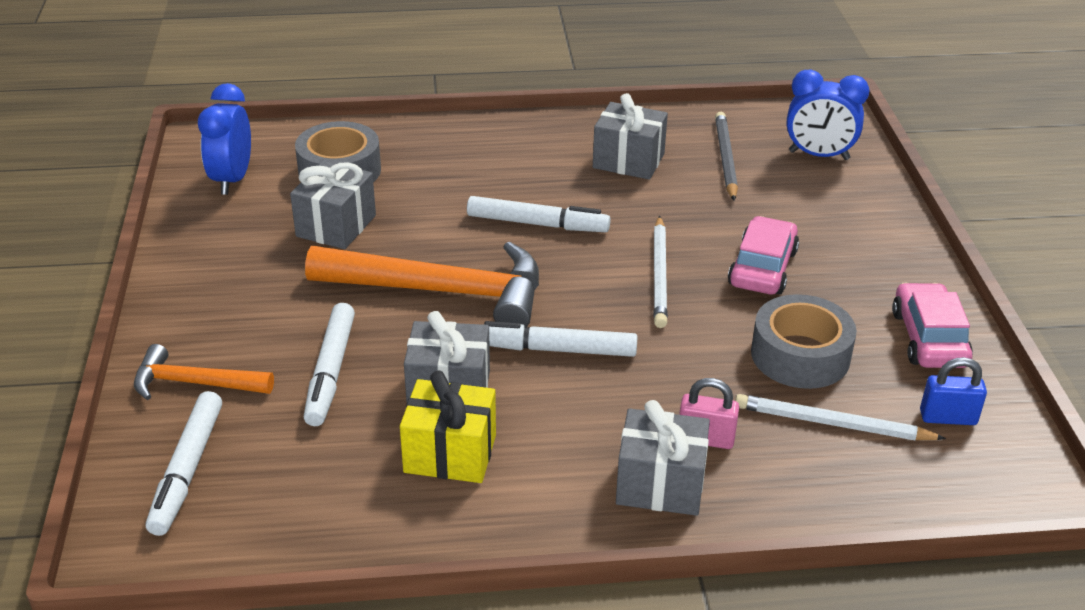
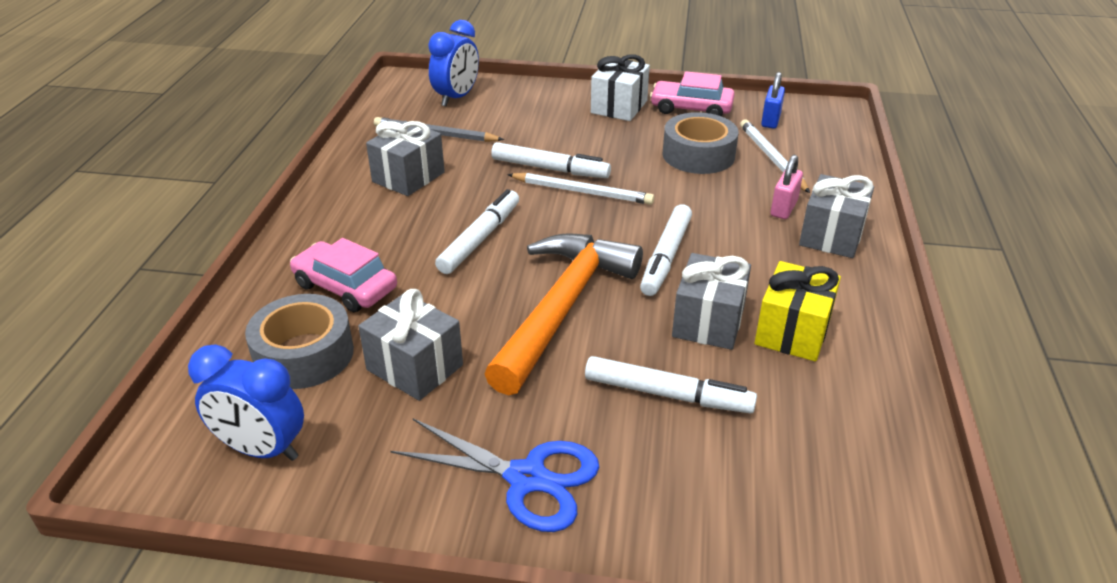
camera: 75 degrees left, 0 degrees up
orange hammer [134,344,274,400] -> none
white marker [146,391,222,536] -> white marker moved to [491,142,611,178]
pink car [728,216,799,294] -> pink car moved to [290,238,397,312]
white pencil [735,394,946,440] -> white pencil turned 135 degrees clockwise [740,119,810,193]
none -> blue scissors [391,419,599,532]
none -> white gift [591,54,650,121]

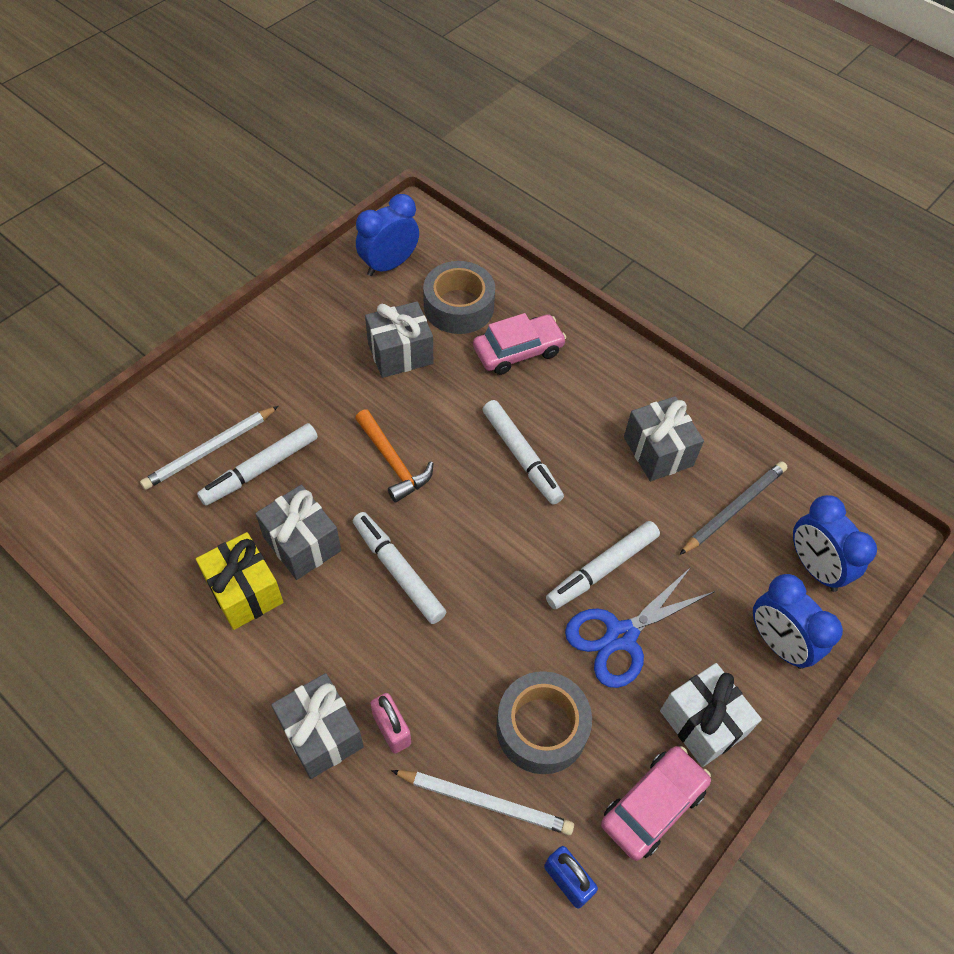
camera: 120 degrees right, 20 degrees up
blue scissors [391,419,599,532] -> blue scissors moved to [565,567,715,688]
orange hammer [485,233,643,395] -> orange hammer [355,410,433,503], size x0.54
white pencil [507,173,654,205] -> white pencil moved to [140,406,279,490]
none -> blue clock [753,574,843,669]

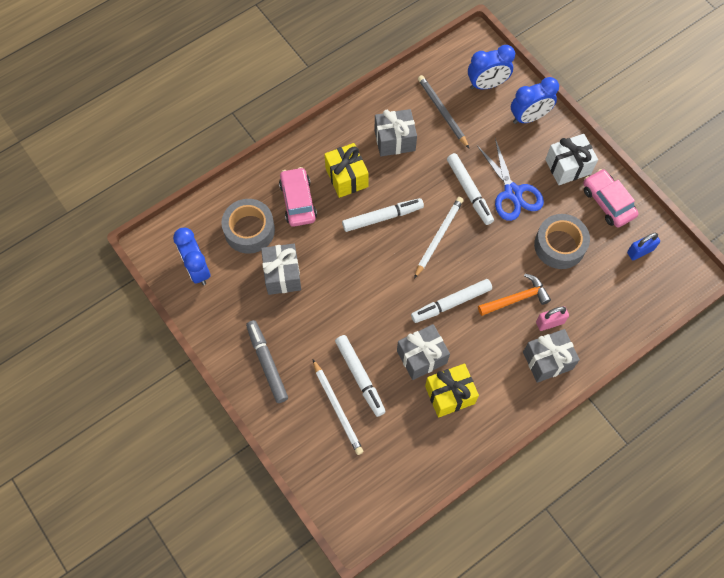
camera: 75 degrees left, 10 degrees up
orange hammer [355,410,433,503] -> orange hammer moved to [478,274,551,316]
white pencil [391,770,574,835] -> white pencil moved to [414,197,464,279]
none -> grey marker [246,320,288,403]
none -> yellow gift [324,143,369,198]

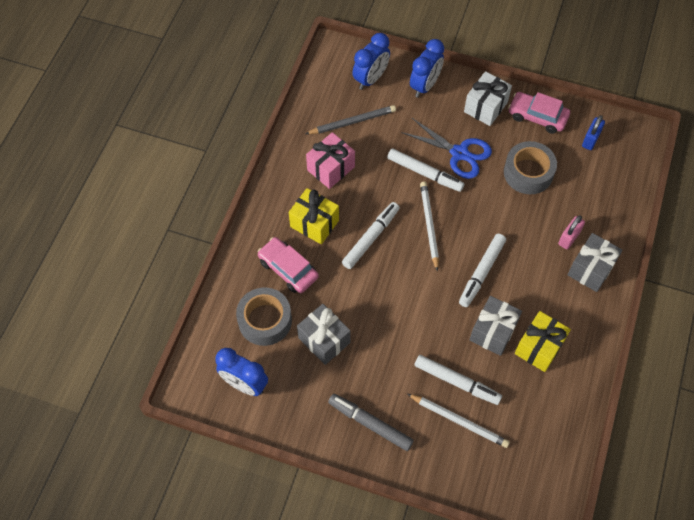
camera: 35 degrees left, 5 degrees down
grey gift [374,109,417,157] -> pink gift [306,132,355,189]
grey pencil [418,75,469,148] -> grey pencil turned 135 degrees clockwise [305,105,396,134]
orange hammer [478,274,551,316] -> none

